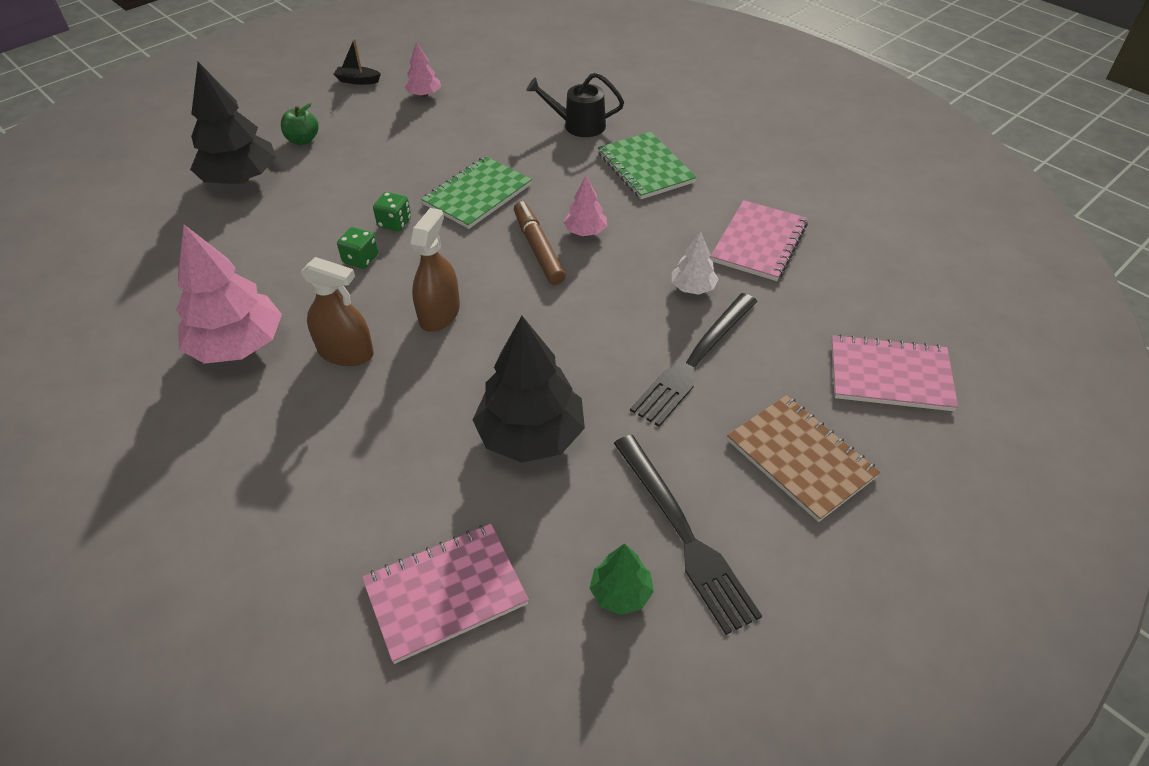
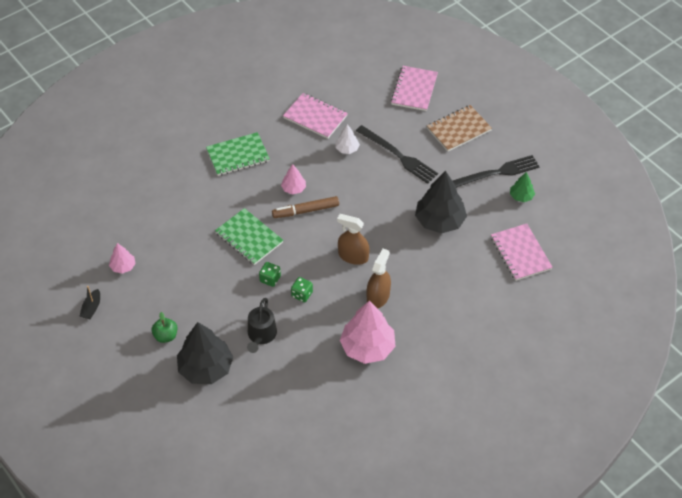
camera: 85 degrees left, 5 degrees up
black watering can [526,73,624,137] -> black watering can moved to [247,298,277,353]

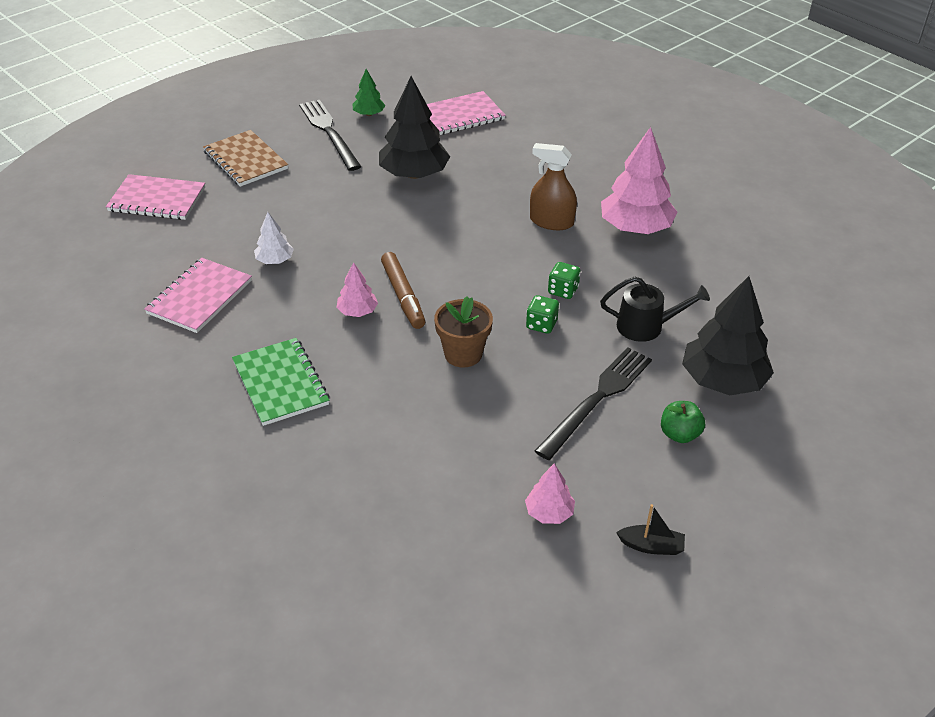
camera: 95 degrees left, 10 degrees down
green notebook [215,208,283,265] -> brown flower pot [434,296,493,367]
brown spray bottle [337,214,370,265] -> none
black fork [356,125,438,184] -> black fork moved to [535,347,652,460]

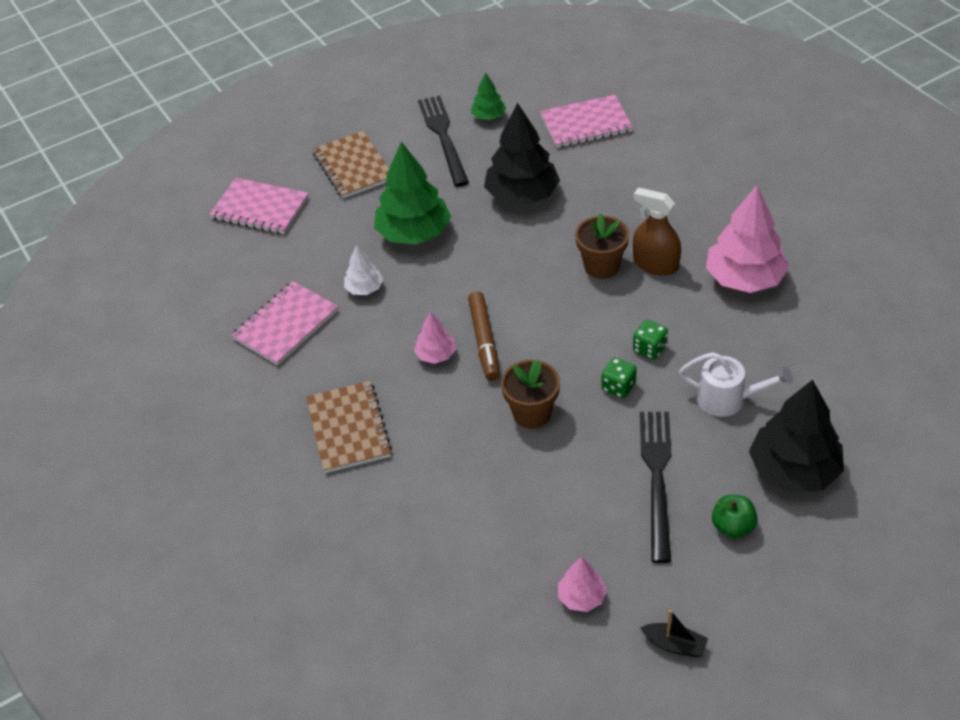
camera: 15 degrees right, 5 degrees up
green notebook [232,338,329,426] -> brown notebook [306,381,392,473]
black fork [535,347,652,460] -> black fork turned 45 degrees counterclockwise [640,412,671,563]
black watering can [600,276,710,342] -> white watering can [679,352,793,417]
none -> green tree [374,142,451,245]
none -> brown flower pot [575,213,629,279]

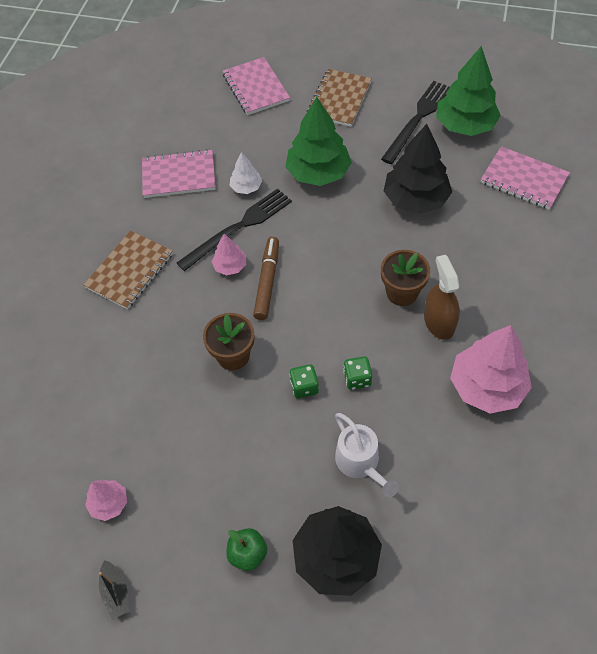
camera: 45 degrees right, 10 degrees up
brown marker [468,291,500,381] -> brown marker turned 150 degrees clockwise [253,237,279,320]
green tree [471,72,506,120] -> green tree [436,46,501,136], size x2.00
black fork [640,412,671,563] -> black fork moved to [177,188,292,271]

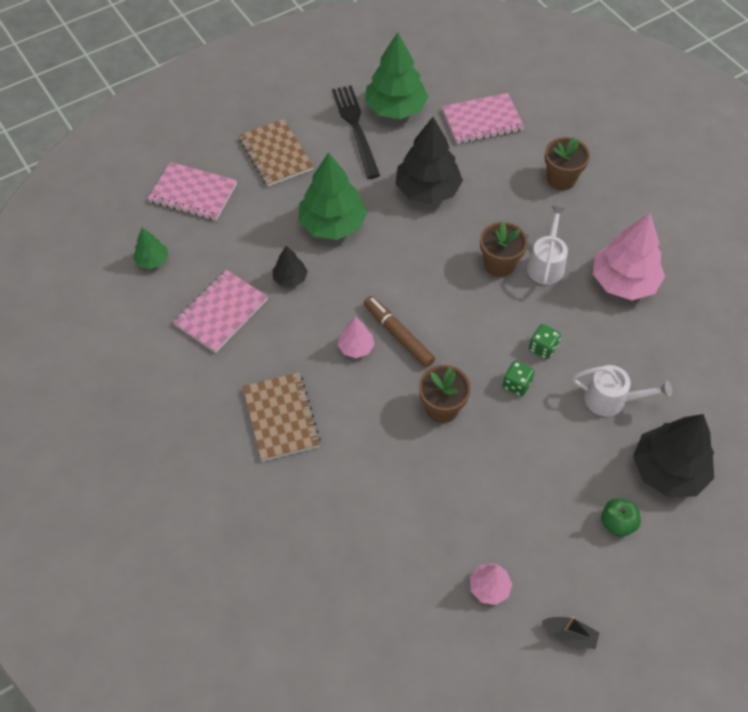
camera: 50 degrees left, 0 degrees up
black fork [177,188,292,271] -> none
white tree [230,152,262,194] -> black tree [273,246,308,287]
brown spray bottle [424,255,460,340] -> white watering can [527,206,568,285]
none -> green tree [133,228,168,269]
none -> brown flower pot [544,137,590,190]

